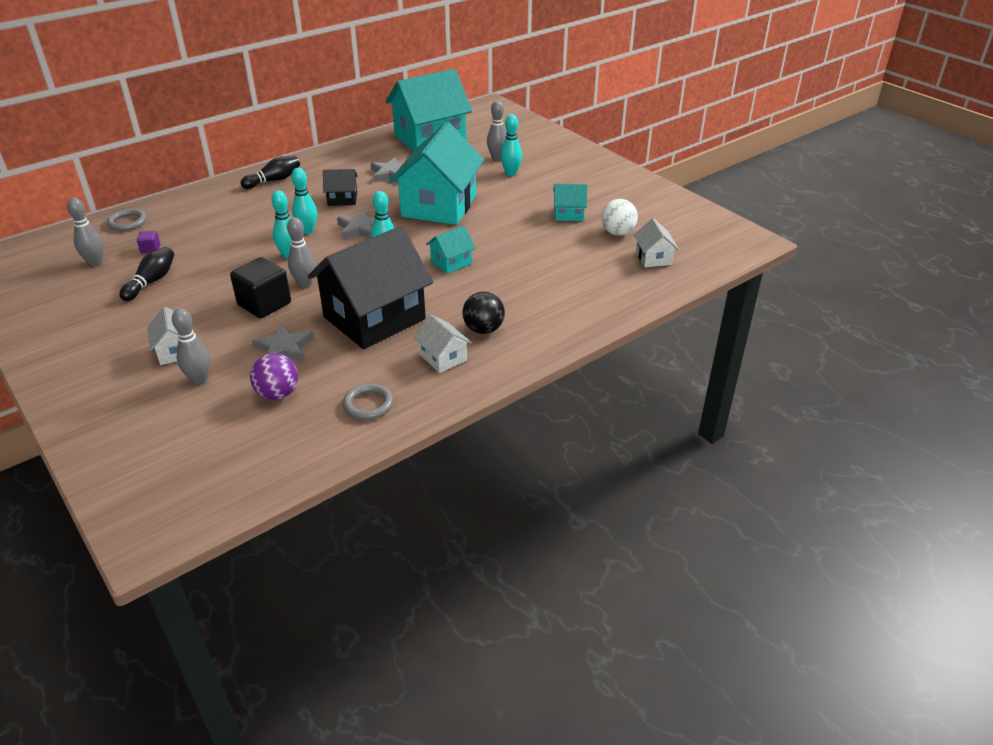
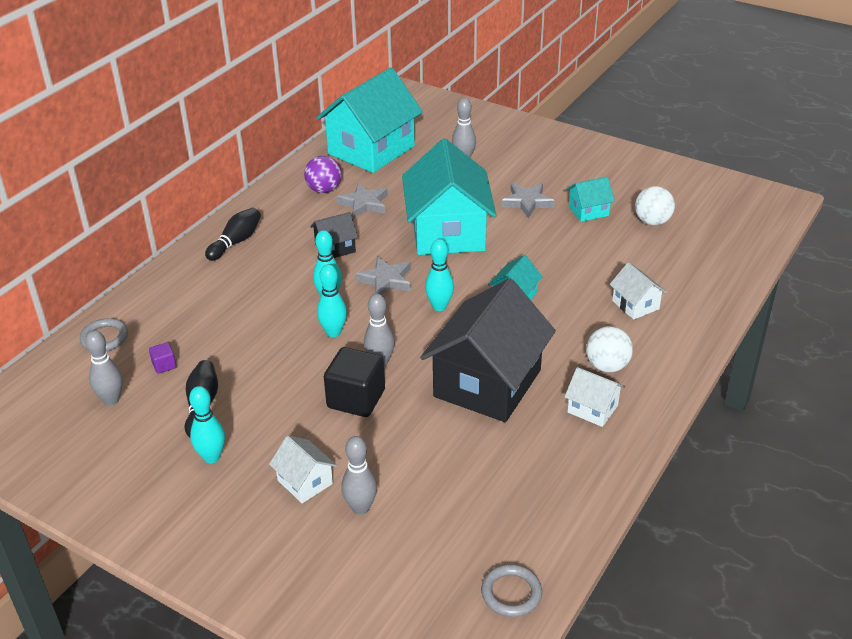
camera: 20 degrees left, 0 degrees up
purple ball [250,353,298,400] -> purple ball moved to [304,156,342,193]
grey star [252,323,314,362] -> grey star moved to [501,183,555,218]
grey ring [343,383,394,420] -> grey ring moved to [481,564,542,617]
black ball [462,292,505,334] -> white ball [586,326,633,372]
turquoise bowling pin [500,114,522,176] -> turquoise bowling pin moved to [189,386,225,463]
white house [634,218,679,267] -> white house moved to [609,262,667,320]

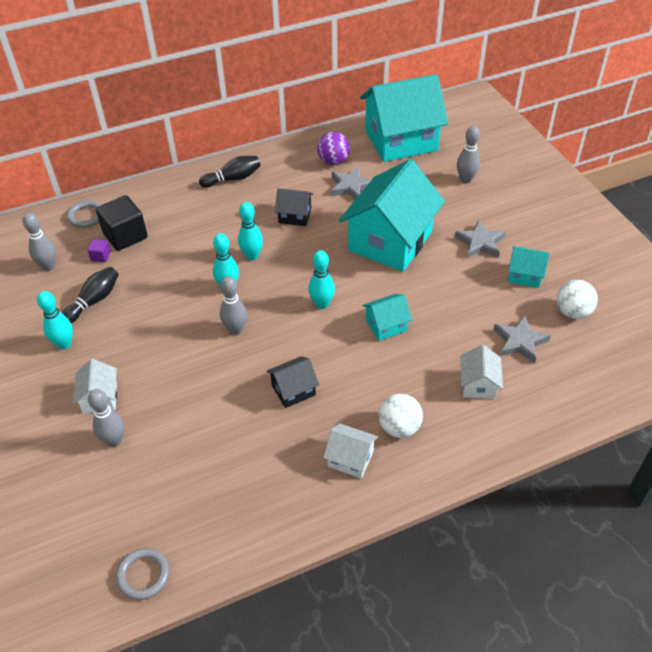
camera: 35 degrees right, 10 degrees up
black cube [324,347,385,417] -> black cube moved to [96,195,148,251]
grey star [355,256,411,295] -> grey star moved to [493,316,551,364]
black house [420,278,556,422] -> black house [267,356,319,408], size x0.44
white house [565,367,625,427] -> white house turned 45 degrees counterclockwise [323,424,378,479]

